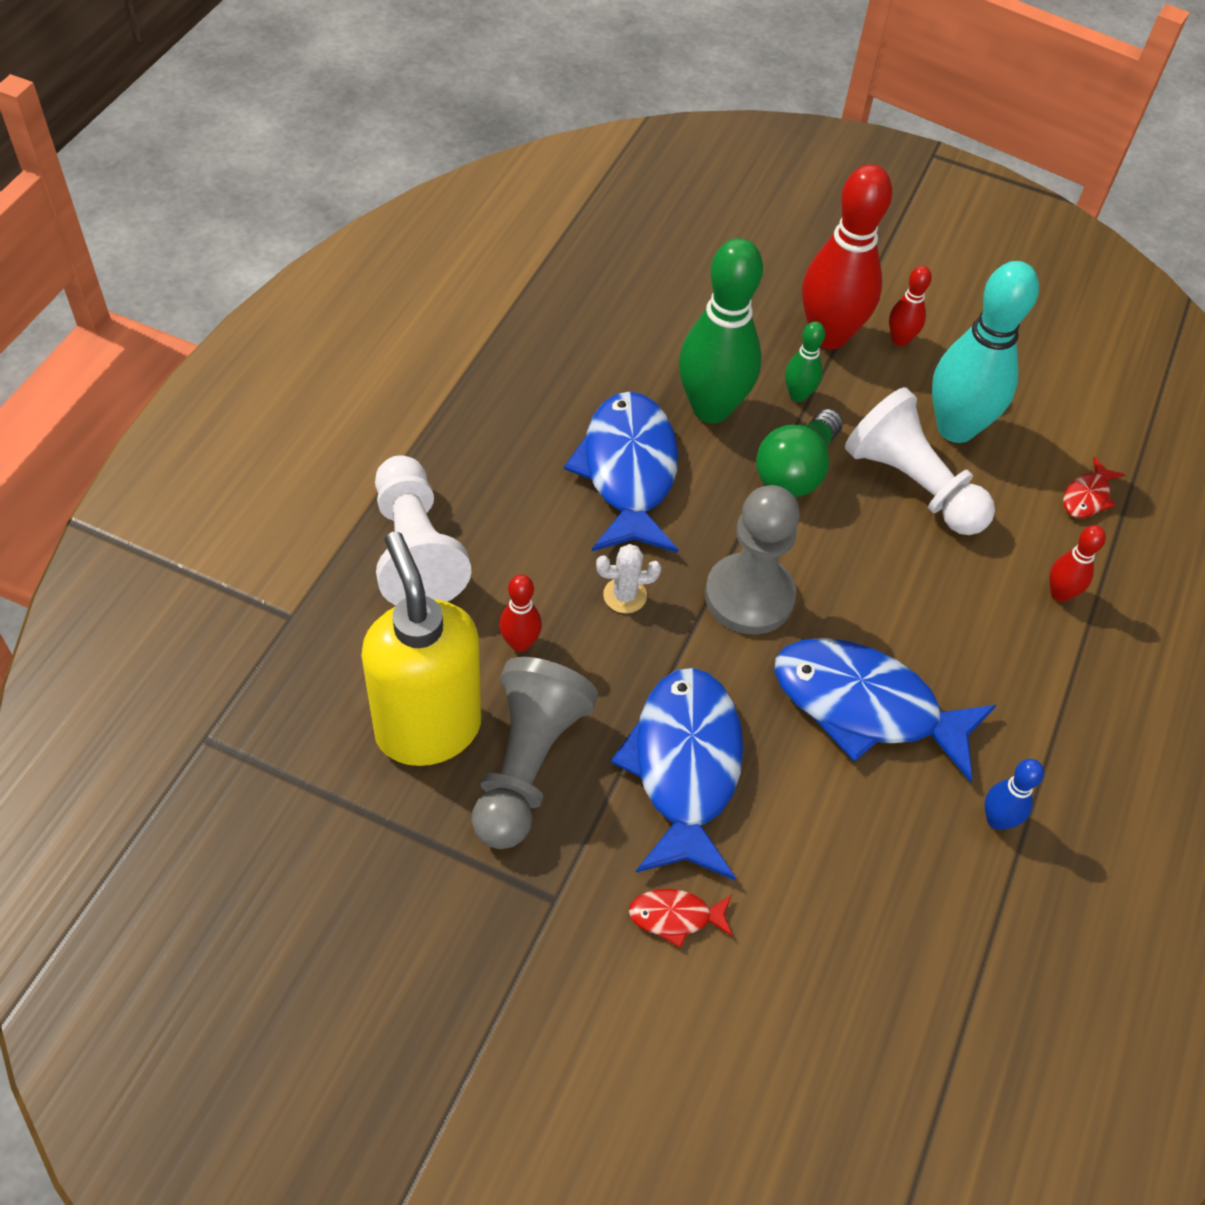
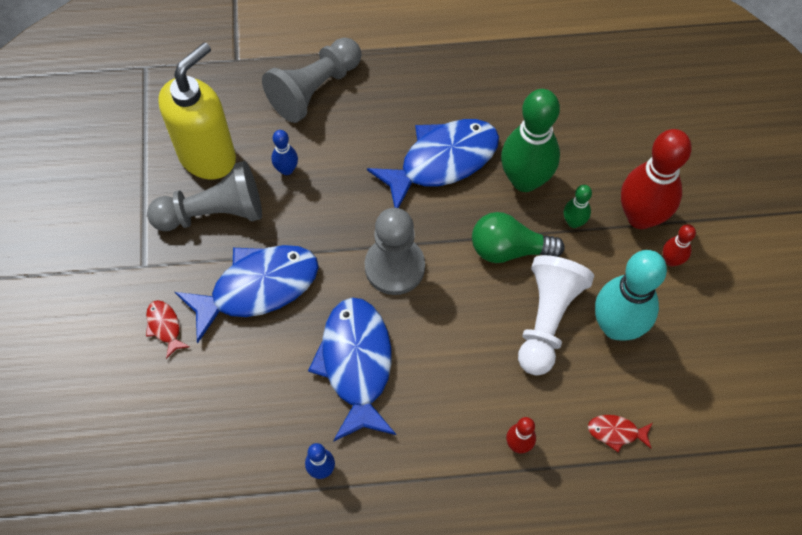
camera: 65 degrees right, 10 degrees up
white pawn [375,455,472,605] -> grey pawn [262,38,362,123]
red bowling pin [499,574,542,652] -> blue bowling pin [271,130,298,175]
white cactus [596,544,661,613] -> none

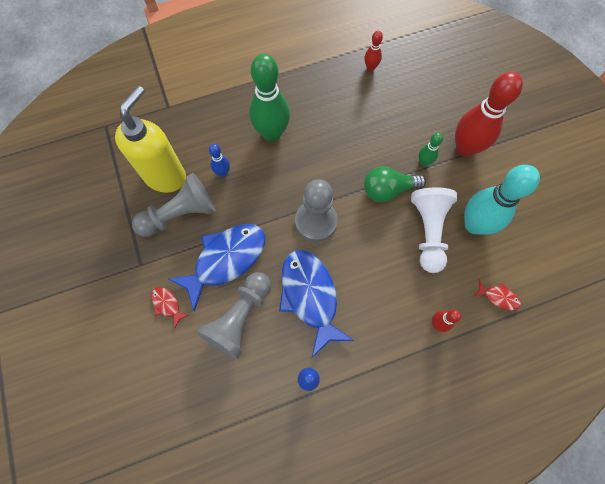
camera: 15 degrees left, 5 degrees up
grey pawn [262,38,362,123] -> grey pawn moved to [196,272,271,360]
blue fish [367,119,499,208] -> none
green bowling pin [501,89,560,192] -> green bowling pin moved to [249,54,290,142]
red fish [588,415,652,452] -> red fish turned 150 degrees counterclockwise [474,280,521,310]
red bowling pin [663,224,696,266] -> red bowling pin moved to [365,31,383,71]

